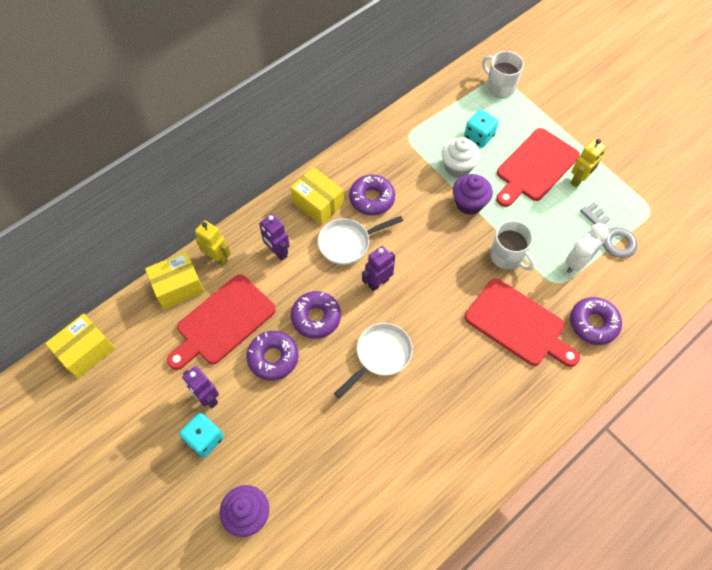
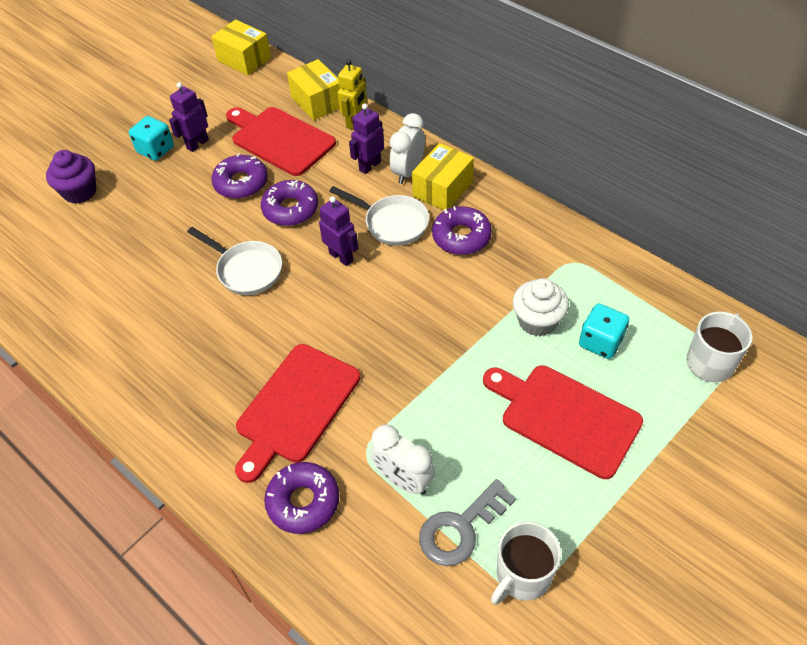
camera: 85 degrees right, 10 degrees down
white pan [318,216,403,265] -> white pan turned 150 degrees clockwise [329,186,429,246]
purple cupcake [453,174,493,215] -> none
white mug [490,220,535,271] -> white mug moved to [491,521,561,605]
yellow robot [570,139,606,188] -> none
none -> white clock [390,113,425,184]

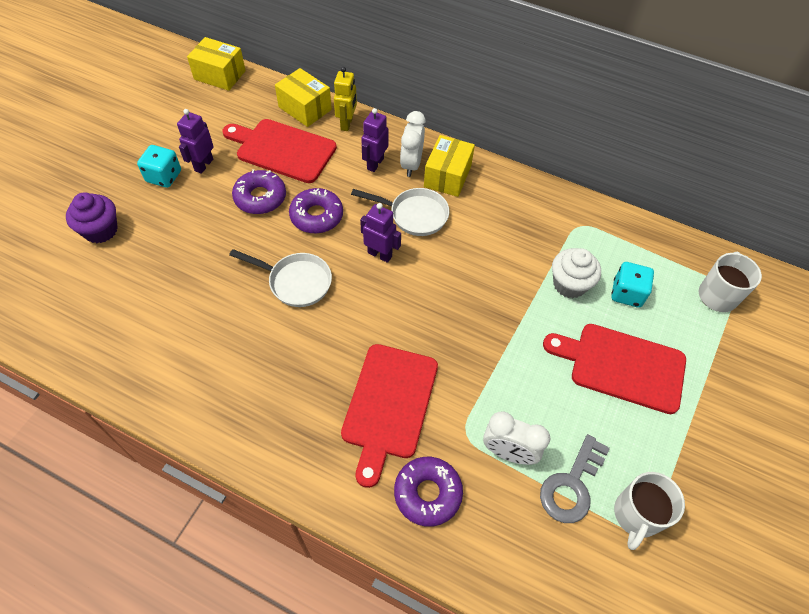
camera: 20 degrees left, 5 degrees up
purple donut [432,206,492,255] -> none

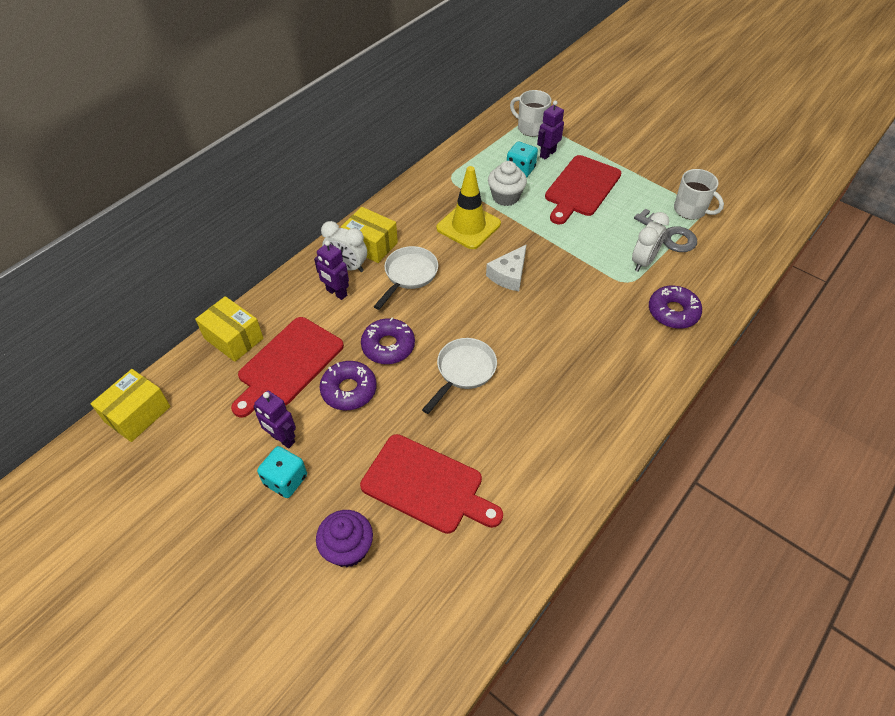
camera: 75 degrees left, 5 degrees down
yellow box [275,68,332,127] -> yellow box turned 75 degrees clockwise [195,296,263,362]
yellow robot [334,67,357,131] -> none
red cutting board [341,344,438,488] -> red cutting board moved to [360,434,503,534]
purple robot [360,203,401,263] -> purple robot moved to [537,100,564,160]
none -> yellow traffic cone [436,166,501,249]
none -> white cheese [486,244,527,291]

